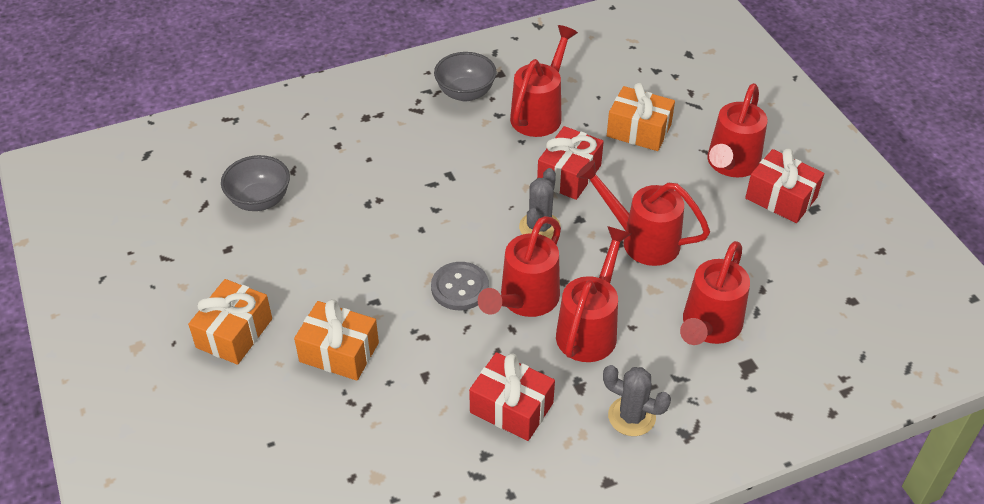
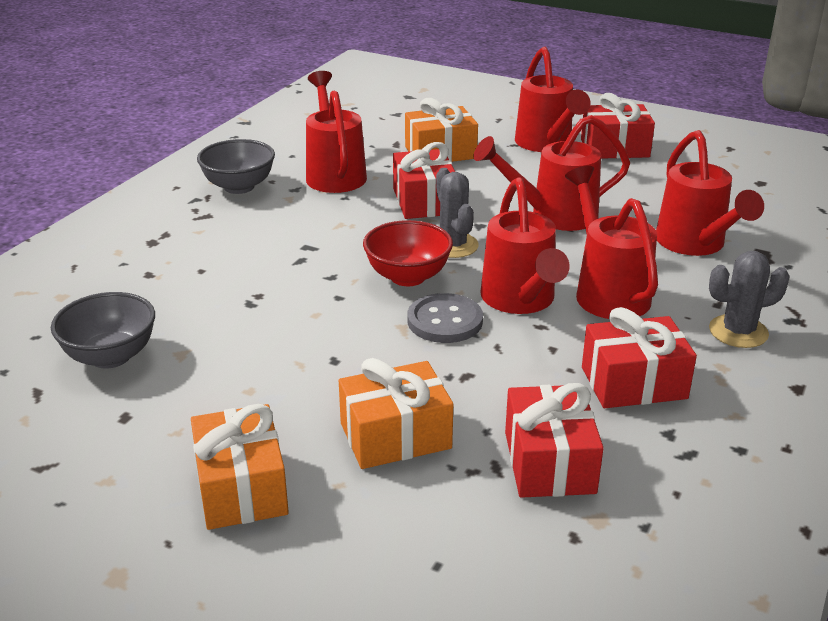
camera: 40 degrees left, 15 degrees down
none -> red bowl [363,220,453,286]
none -> red gift [505,383,603,498]

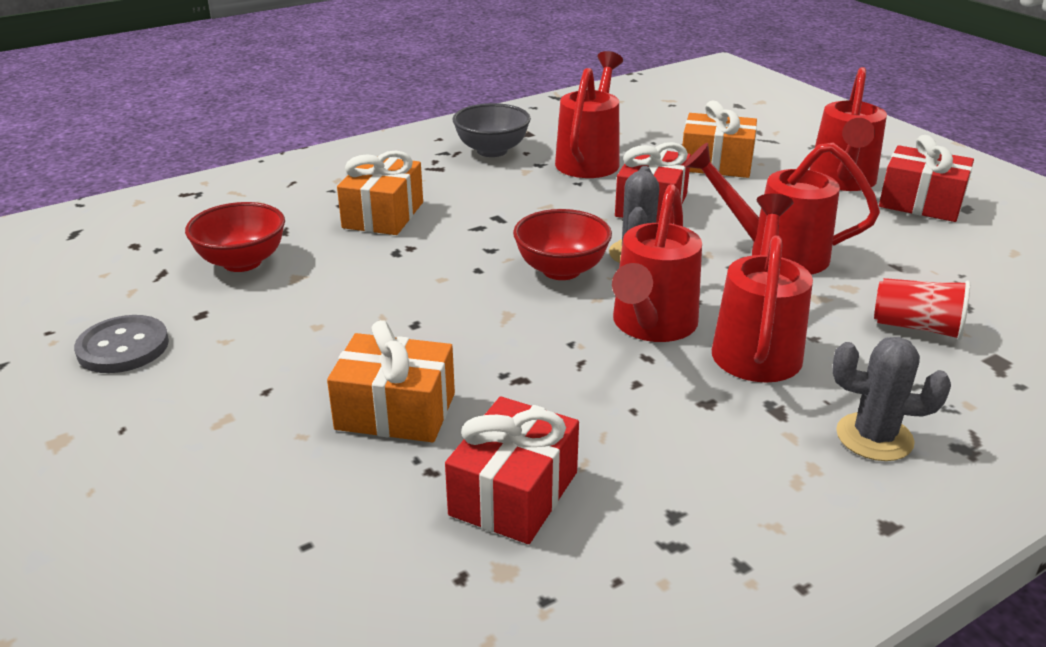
camera: 30 degrees right, 0 degrees up
grey bowl [51,292,155,369] -> red bowl [185,202,285,272]
orange gift [191,404,289,530] -> orange gift moved to [337,151,423,235]
grey button [407,293,483,343] -> grey button moved to [74,315,169,373]
red gift [582,307,697,408] -> none
red watering can [656,130,764,256] -> red cup [874,278,970,341]

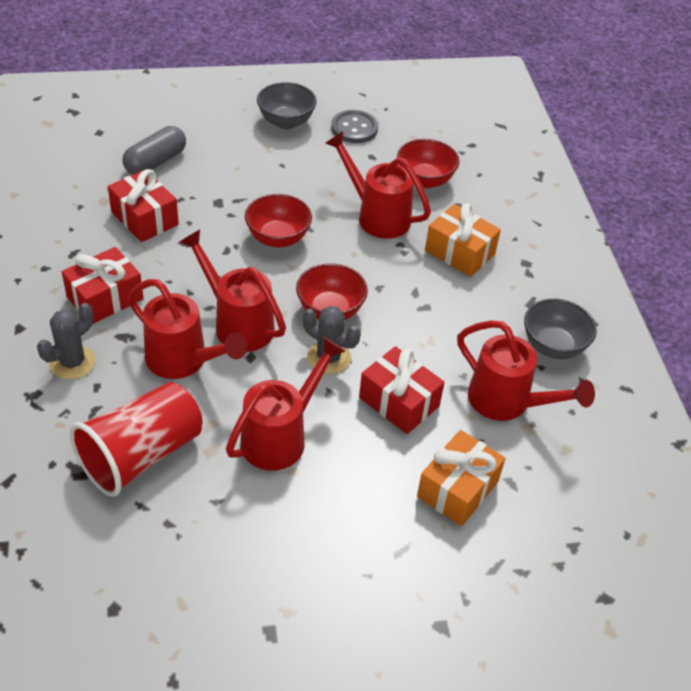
camera: 110 degrees right, 15 degrees up
orange gift [327,320,455,442] -> none
red watering can [809,67,887,191] -> red watering can moved to [325,131,431,239]
red cup [874,278,970,341] -> red cup [70,382,202,497], size x1.78
red gift [879,135,974,222] -> red gift moved to [62,247,144,324]
none -> grey capsule [122,126,186,175]
none -> red bowl [245,194,312,247]
none -> grey bowl [257,82,317,129]

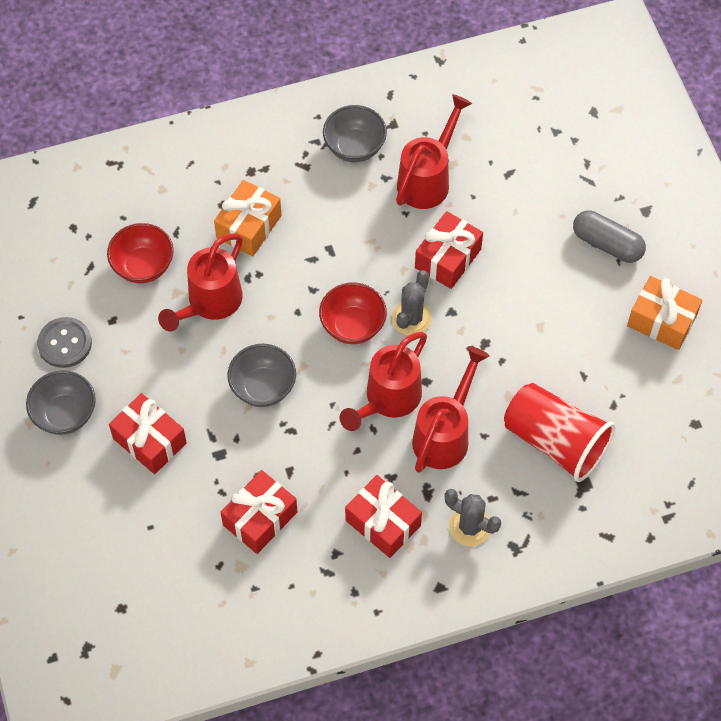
camera: 95 degrees left, 15 degrees up
grey capsule [122,126,186,175] -> grey capsule moved to [573,210,646,263]
red watering can [226,337,345,471] -> none
red bowl [245,194,312,247] -> grey bowl [227,344,296,407]
orange gift [417,430,506,526] -> orange gift moved to [627,276,702,350]
none -> red gift [109,393,187,474]

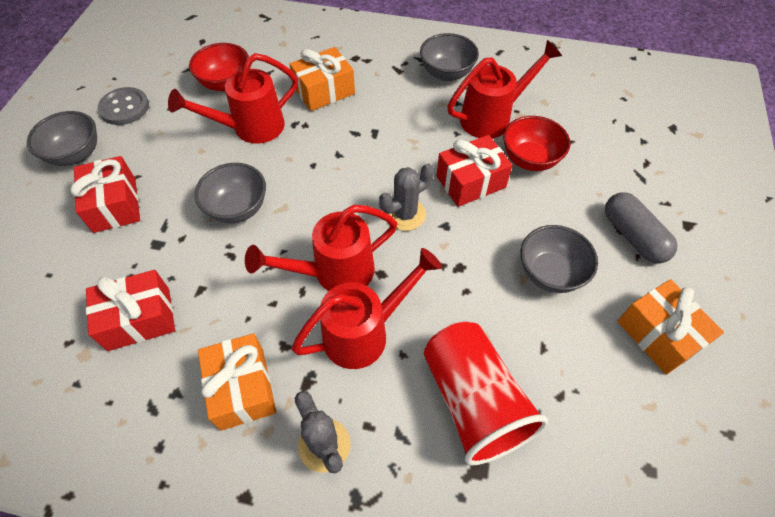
camera: 30 degrees right, 5 degrees down
red bowl [319,282,387,344] -> red bowl moved to [503,116,571,171]
red gift [345,475,422,558] -> orange gift [198,333,276,431]
none -> grey bowl [521,225,598,293]

